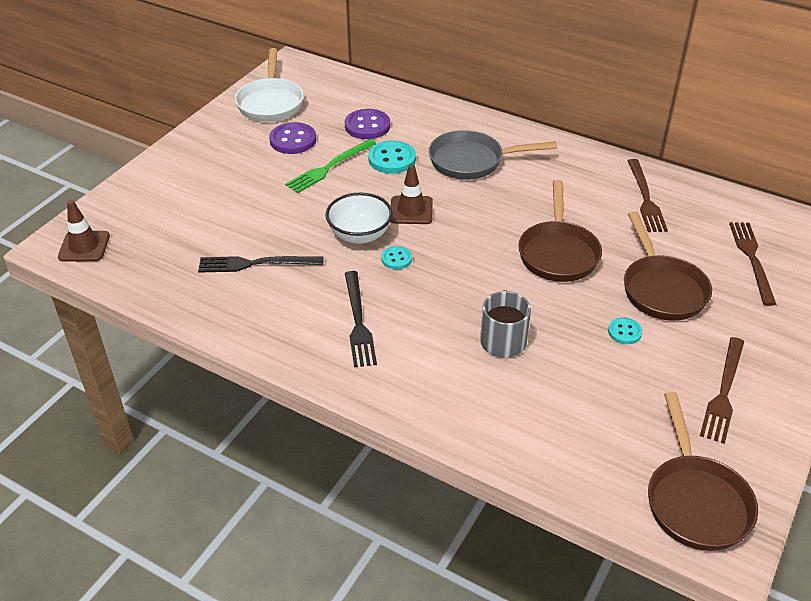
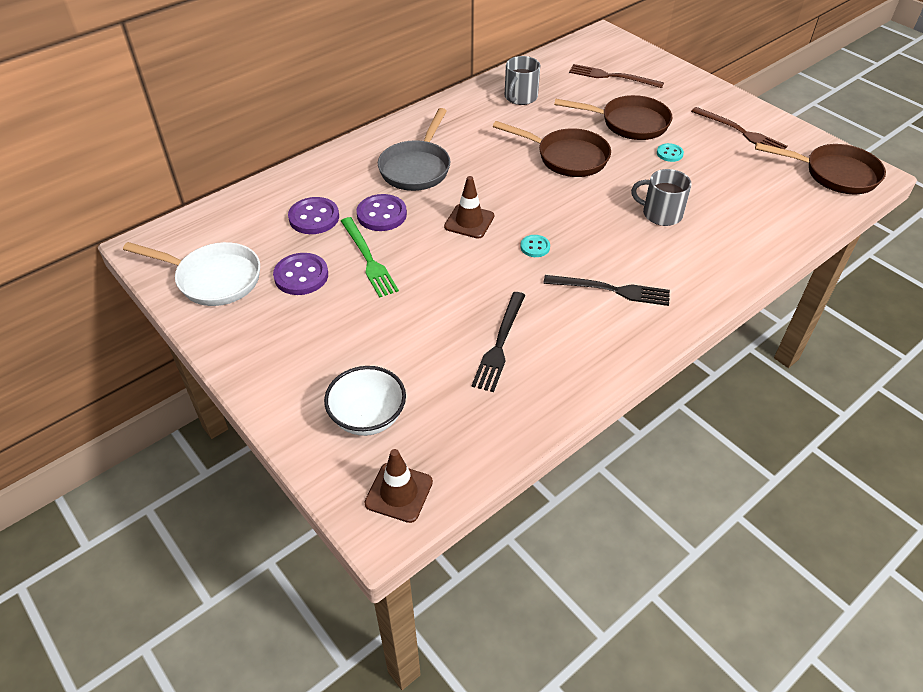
camera: 70 degrees left, 5 degrees up
white bowl [325,193,393,244] -> white bowl moved to [324,366,406,436]
turquoise button [368,141,416,174] -> purple button [356,194,407,231]
brown fork [628,159,668,232] -> grey mug [505,56,540,105]

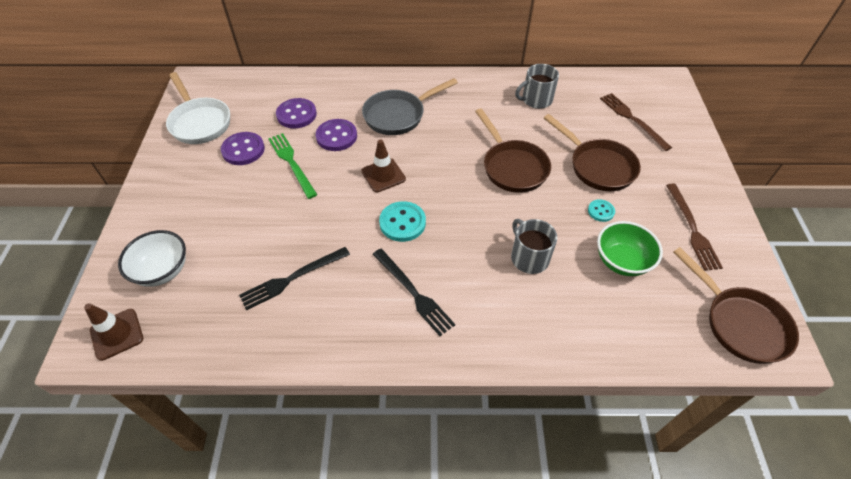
camera: 40 degrees right, 5 degrees up
green fork [341,217,399,298] -> green fork turned 135 degrees clockwise [268,133,317,199]
turquoise button [520,235,550,257] -> turquoise button [379,201,426,242], size x1.75
none -> green bowl [597,221,663,276]

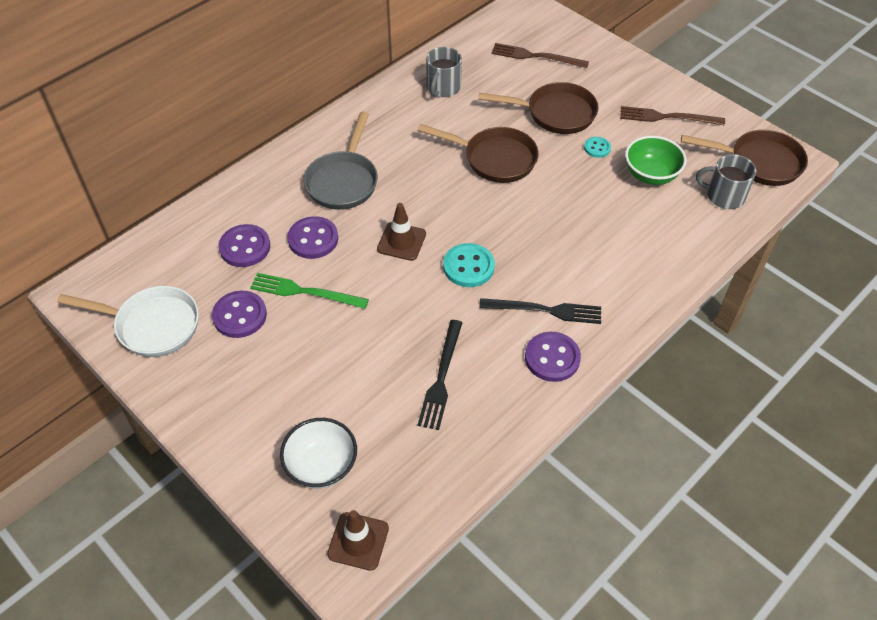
camera: 45 degrees left, 0 degrees up
grey mug [511,219,557,274] -> grey mug moved to [696,154,756,209]
brown fork [666,184,723,271] -> brown fork turned 150 degrees clockwise [620,106,725,126]
none -> purple button [525,332,581,382]

